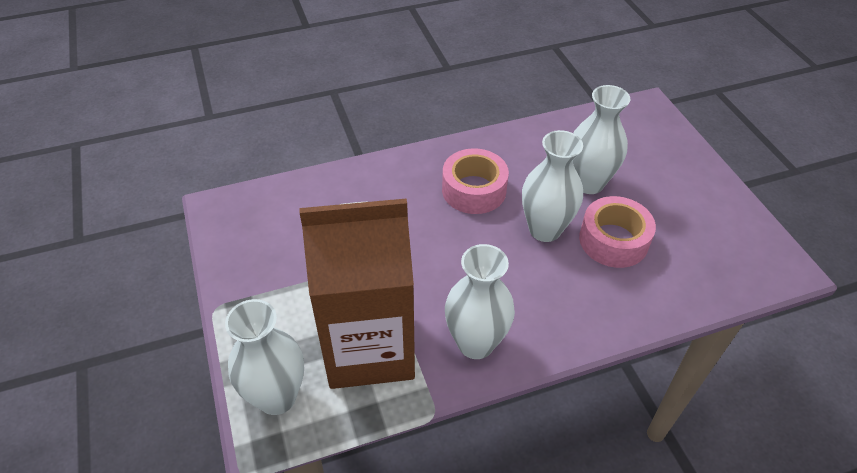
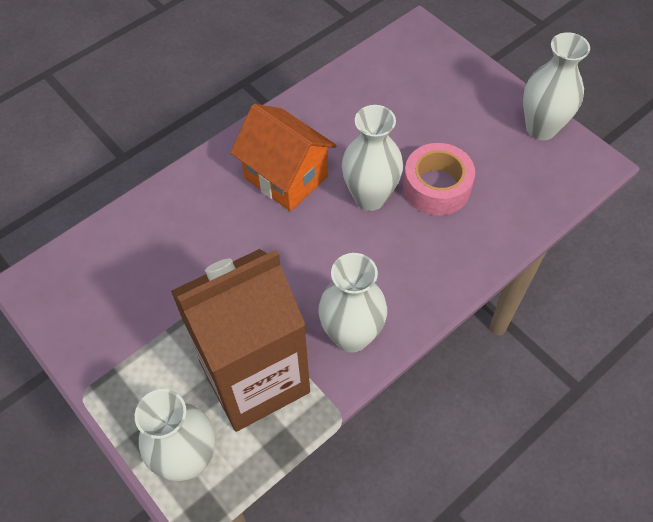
camera: 20 degrees left, 10 degrees up
pink tape [442,148,509,214] -> orange house [230,104,337,211]
white vase [573,85,630,194] -> white vase moved to [523,32,590,140]

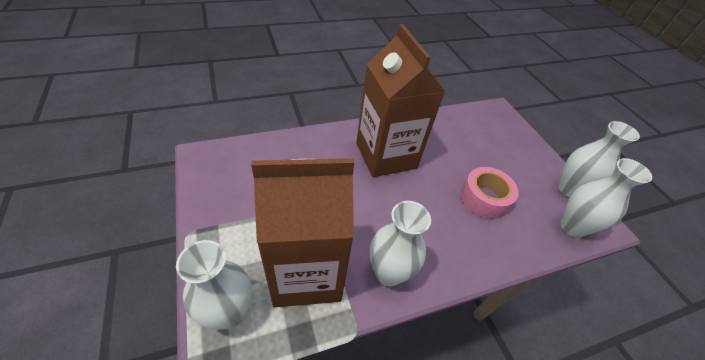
camera: 15 degrees right, 10 degrees down
orange house [230,104,337,211] -> brown carton [356,24,445,177]
white vase [342,105,403,211] -> white vase moved to [560,158,652,237]

